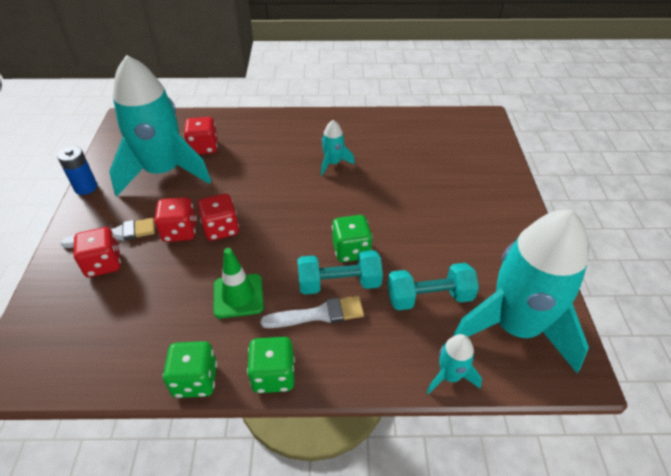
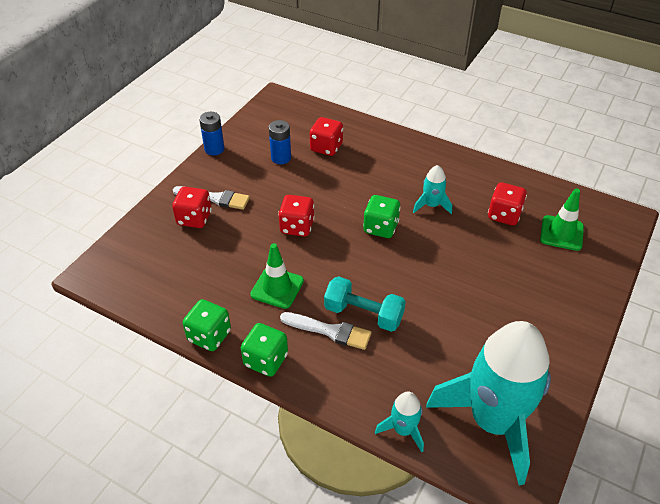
camera: 30 degrees right, 0 degrees up
turquoise rocket [109,55,211,196] -> blue battery [269,120,291,164]
red dice [154,197,197,242] -> red dice moved to [488,182,527,226]
green dice [332,215,373,262] -> green dice moved to [363,195,401,238]
turquoise dumbbell [388,263,479,310] -> none
none -> green traffic cone [540,189,584,251]

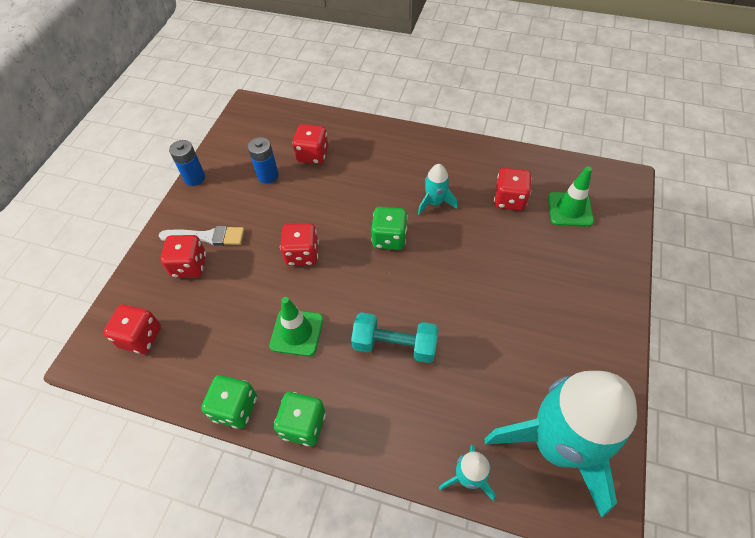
camera: 10 degrees left, 10 degrees up
white brush [280,312,372,350] -> none
none -> red dice [103,304,161,354]

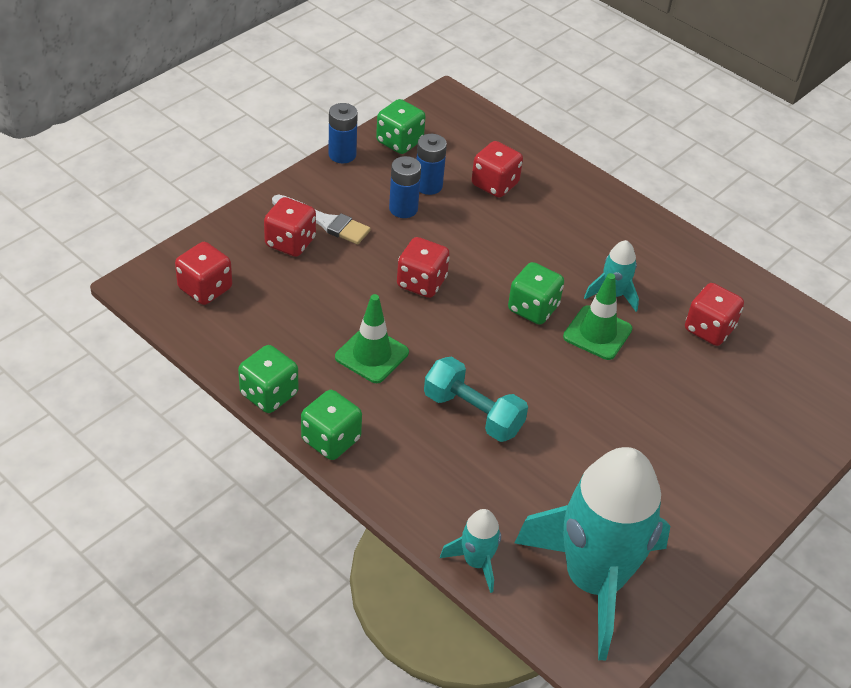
camera: 20 degrees right, 10 degrees down
green traffic cone [548,166,594,227] -> green traffic cone moved to [563,273,632,360]
none -> green dice [376,99,426,154]
none -> blue battery [389,156,421,218]

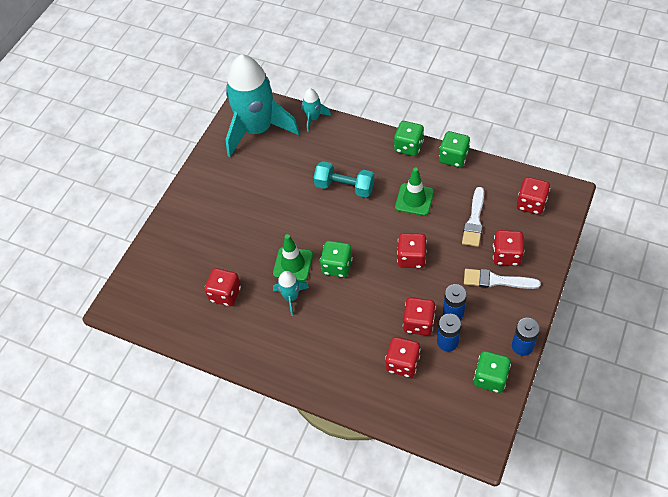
camera: 170 degrees right, 10 degrees up
none -> red dice [403,297,436,336]
none -> white brush [462,187,484,247]

